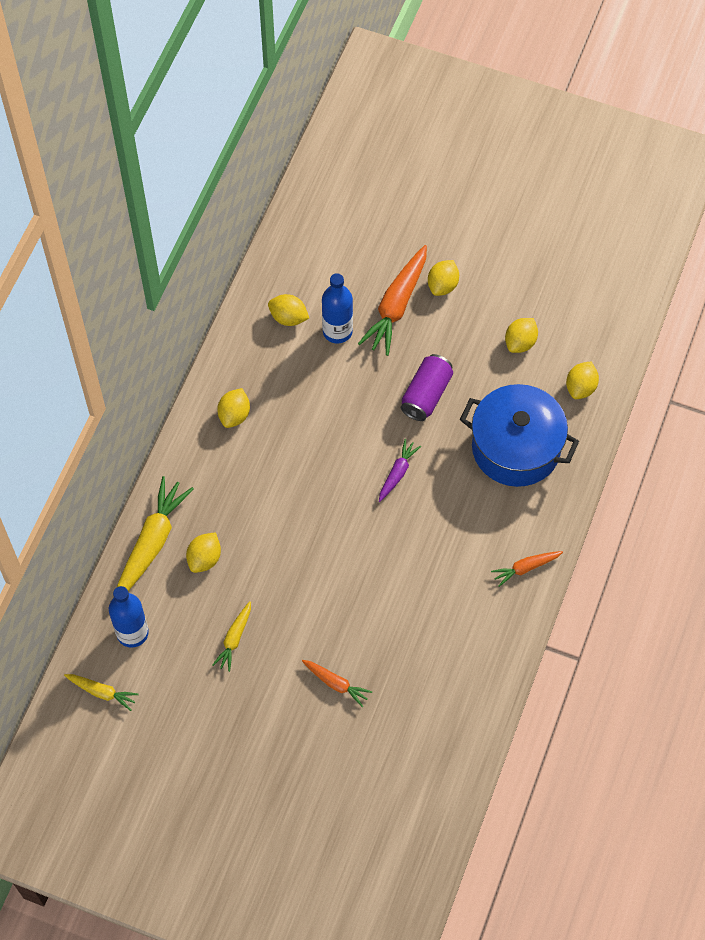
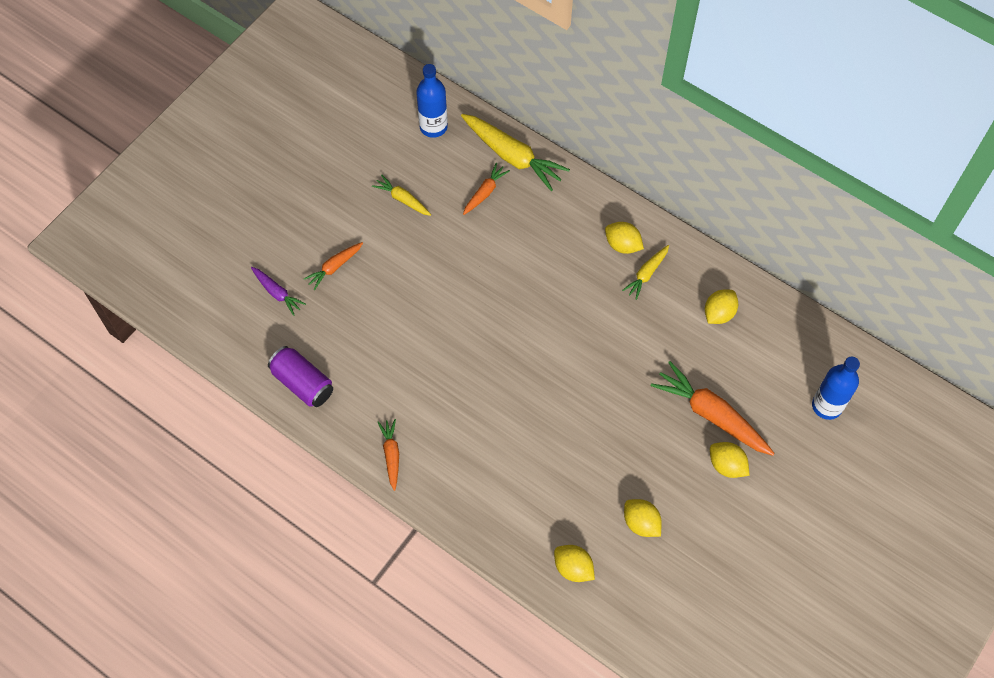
camera: 105 degrees right, 0 degrees up
yellow carrot [64,674,139,711] -> yellow carrot moved to [622,245,669,300]
yellow lemon [186,532,221,573] -> orange carrot [463,163,510,215]
blue bottle [322,273,353,344] -> blue bottle moved to [812,357,860,420]
purple carrot [379,439,421,502] -> purple carrot moved to [251,267,306,316]
purple can [401,354,453,421] -> purple can moved to [268,346,333,407]
blue pot [460,384,579,487] -> none

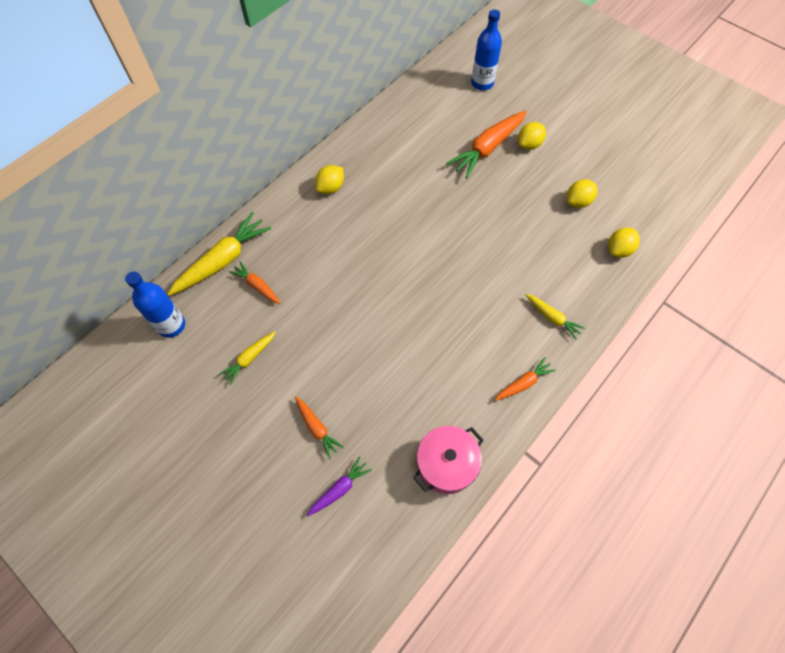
camera: 85 degrees left, 0 degrees up
purple can [268,346,333,407] -> pink pot [413,426,484,494]
orange carrot [378,419,399,491] -> orange carrot turned 150 degrees clockwise [495,357,556,401]
yellow carrot [622,245,669,300] -> yellow carrot moved to [526,294,585,340]
yellow lemon [705,289,738,324] -> none

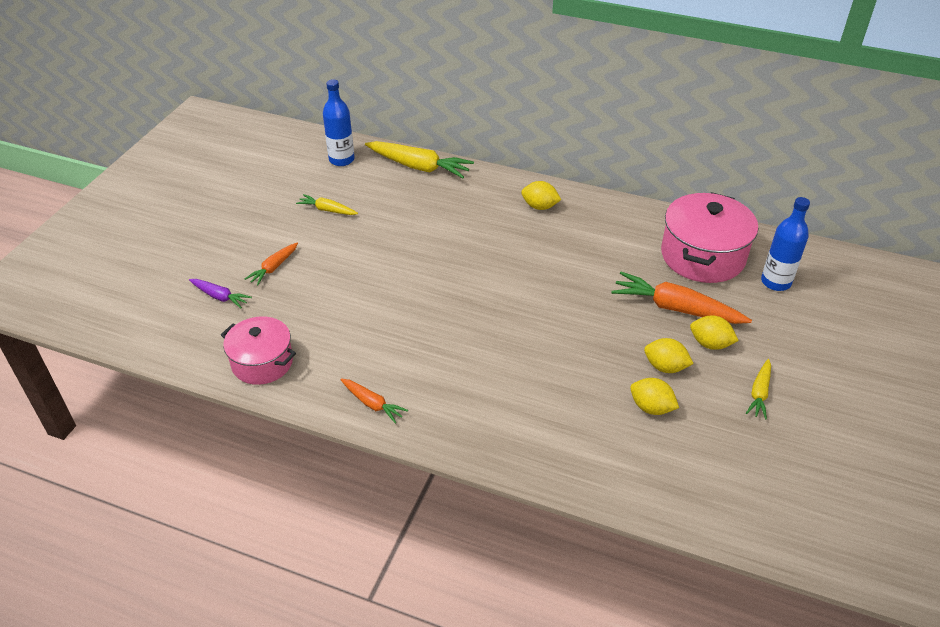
camera: 70 degrees right, 20 degrees down
orange carrot [229,261,280,304] -> none
yellow carrot [526,294,585,340] -> yellow carrot moved to [746,359,771,419]
yellow lemon [608,228,640,258] -> yellow lemon moved to [644,338,694,373]
none -> pink pot [661,192,758,283]

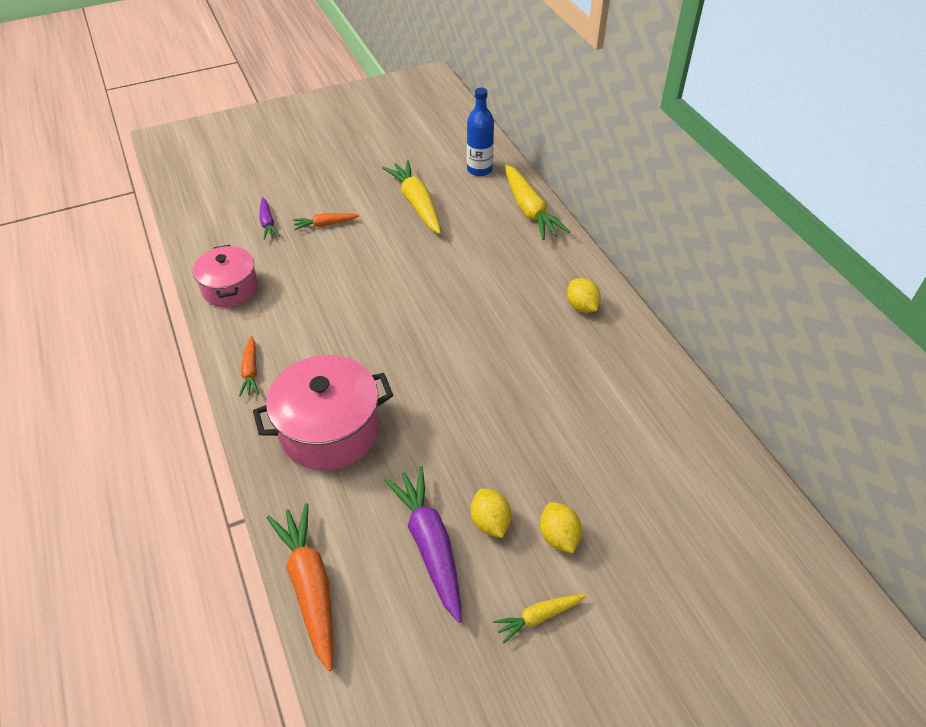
camera: 45 degrees right, 5 degrees up
yellow carrot [296,194,358,215] -> yellow carrot [382,160,441,234], size x1.87
orange carrot [611,272,752,324] -> orange carrot moved to [267,503,333,671]
yellow lemon [630,378,679,415] -> purple carrot [384,466,462,623]
pink pot [661,192,758,283] -> pink pot moved to [253,355,393,471]
blue bottle [761,197,810,291] -> none

